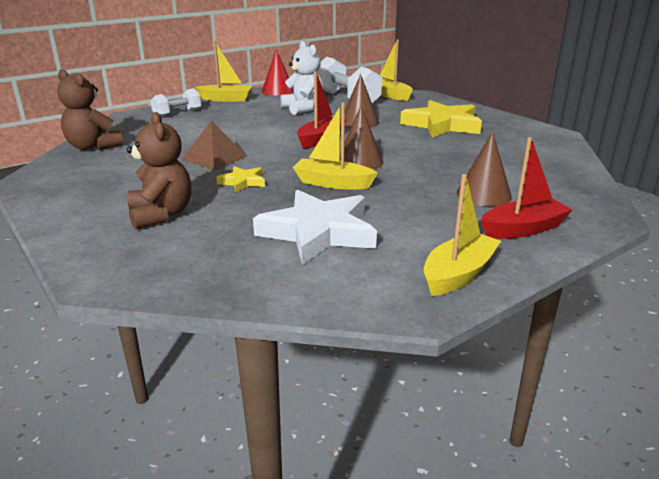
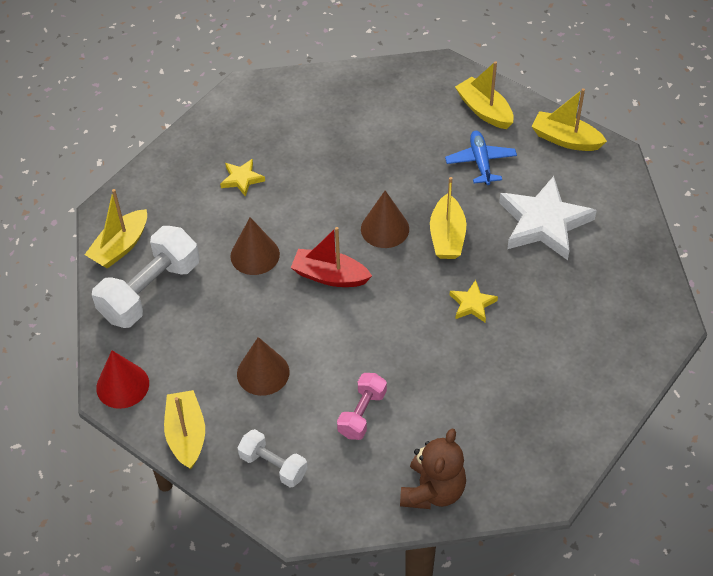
camera: 105 degrees left, 25 degrees up
brown teddy bear [126,112,191,229] -> none
brown pyramid [182,121,247,170] -> none
white teddy bear [281,41,324,115] -> none
yellow star [400,100,482,138] -> yellow star [220,159,265,197], size x0.48
brown cone [457,131,512,207] -> brown cone moved to [237,337,289,396]
red boat [481,137,573,239] -> yellow boat [455,61,514,129]
none -> pink dumbbell [337,373,387,440]
none -> blue plane [445,131,517,185]

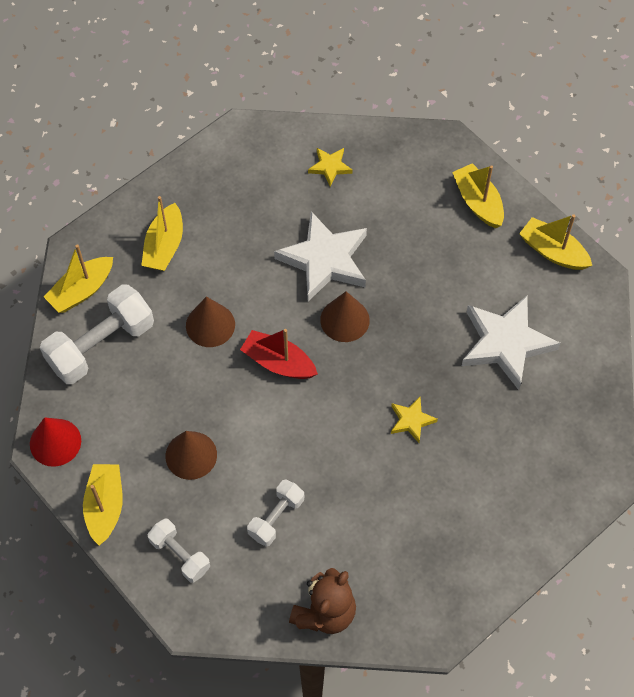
camera: 10 degrees right, 10 degrees up
yellow star [220,159,265,197] -> yellow star moved to [308,148,353,186]
pink dumbbell [337,373,387,440] -> white dumbbell [247,479,304,547]
yellow boat [430,177,466,259] -> yellow boat moved to [141,196,183,271]
blue plane [445,131,517,185] -> none
none -> white star [274,211,367,302]

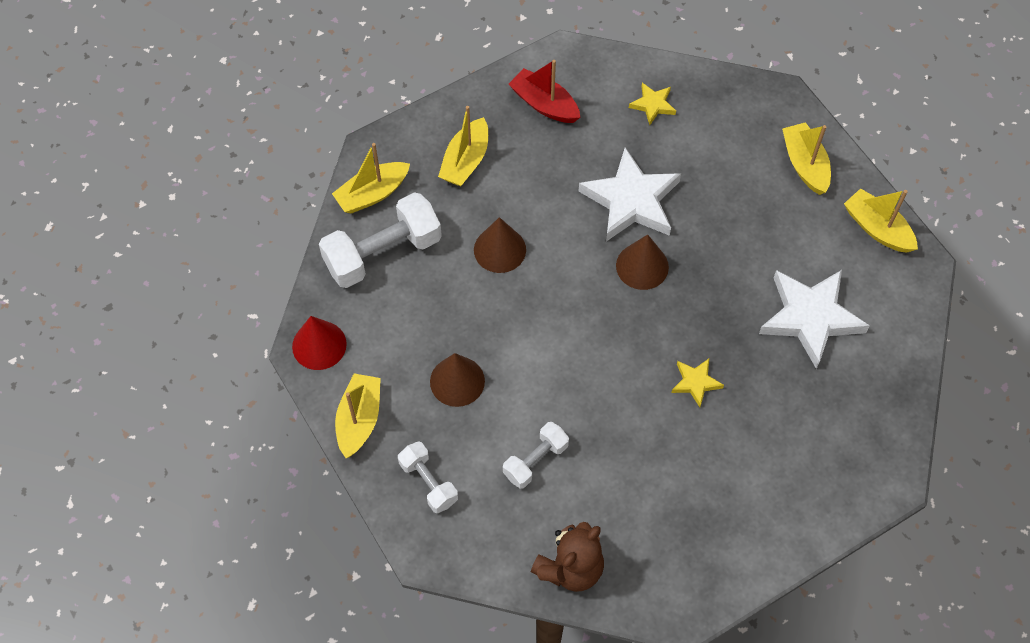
camera: 10 degrees right, 0 degrees up
red boat [240,329,318,379] -> red boat moved to [509,60,581,123]

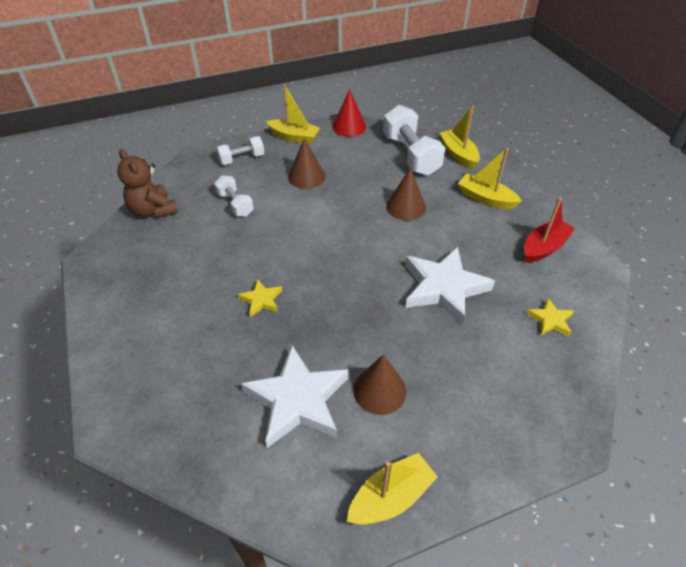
camera: 100 degrees right, 15 degrees down
brown cone [616,234,669,290] -> brown cone moved to [353,354,407,415]
yellow boat [782,122,831,195] -> none

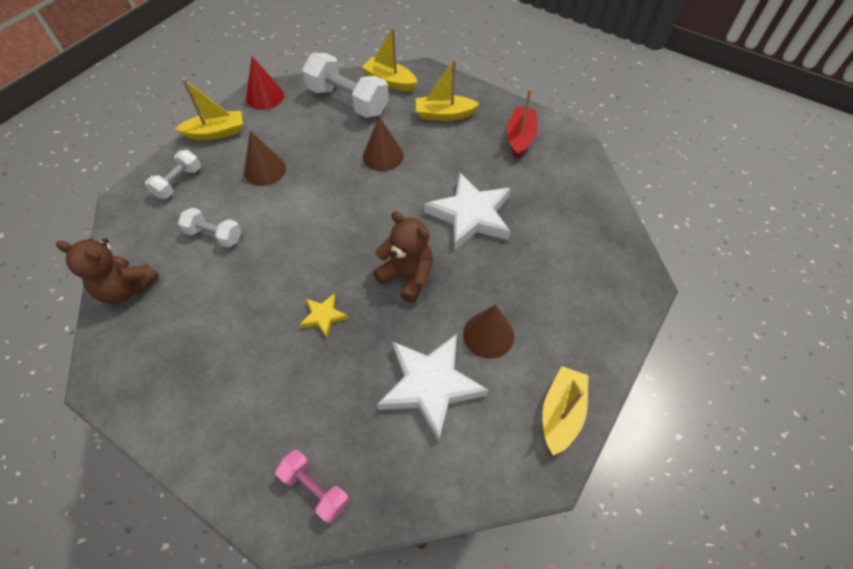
camera: 35 degrees left, 10 degrees up
yellow star [527,298,574,337] -> none
none -> pink dumbbell [275,450,350,524]
none -> brown teddy bear [373,211,433,303]

